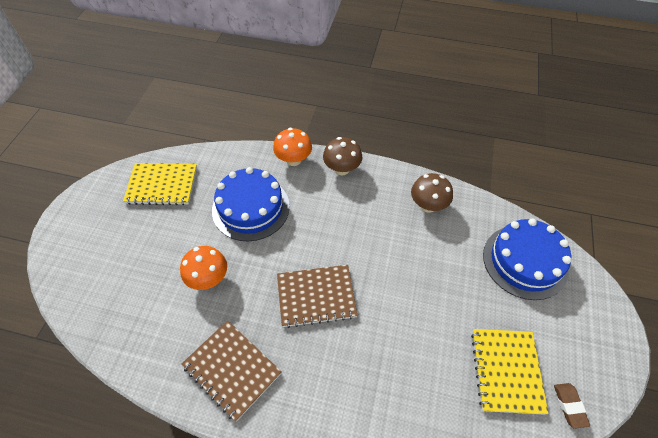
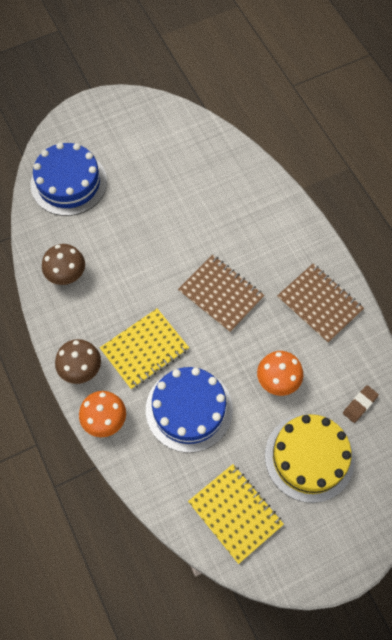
camera: 130 degrees left, 10 degrees up
brown notebook [181,320,282,422] -> brown notebook turned 45 degrees counterclockwise [277,264,364,343]
yellow notebook [471,329,549,415] -> yellow notebook moved to [100,309,189,390]
brown eraser [554,383,590,429] -> brown eraser moved to [343,385,379,423]
none -> yellow cake [265,414,354,503]

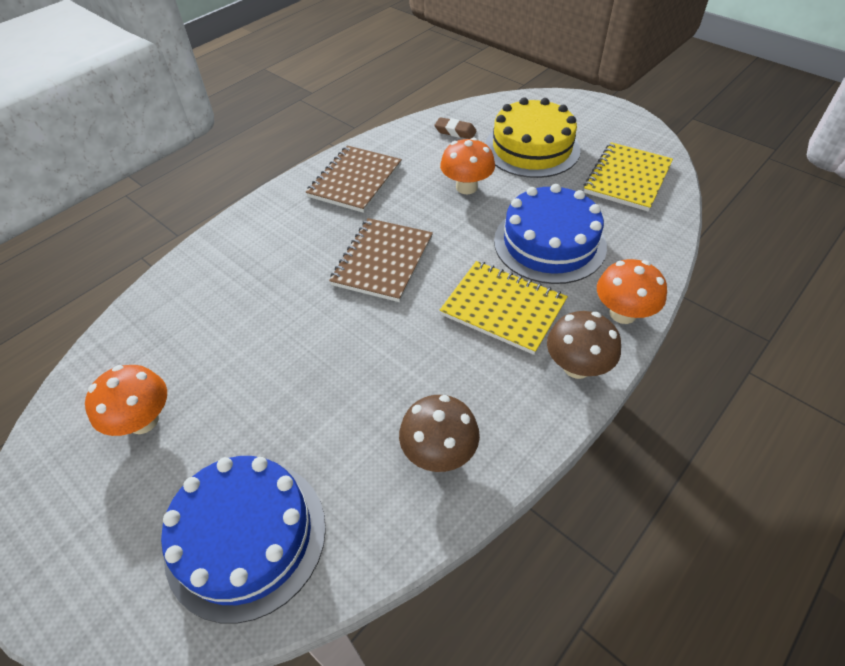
camera: 110 degrees left, 15 degrees down
none -> orange mushroom [85,365,167,436]

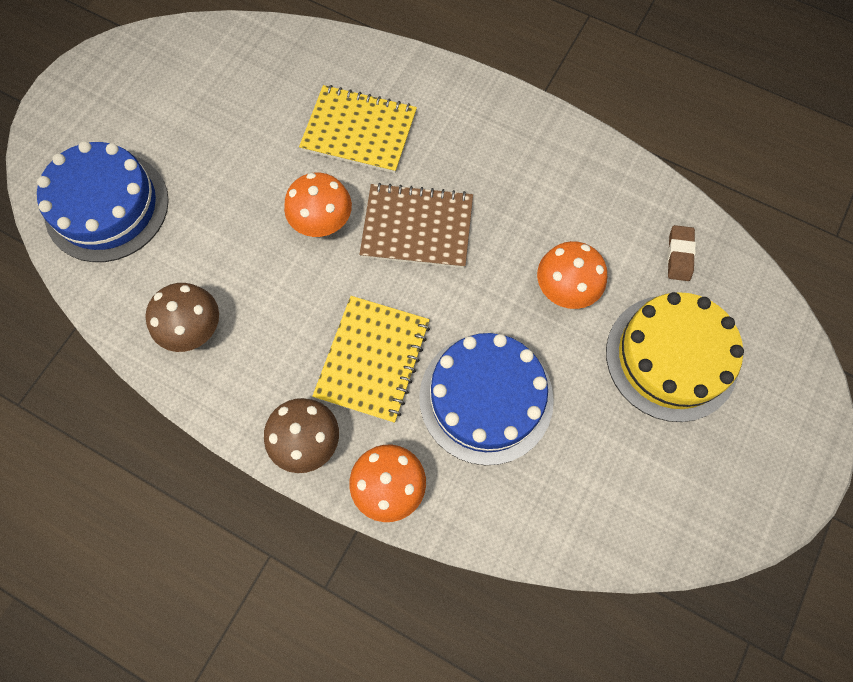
camera: 75 degrees right, 20 degrees up
orange mushroom [85,365,167,436] -> orange mushroom moved to [284,173,352,237]
brown notebook [306,145,402,213] -> none
yellow notebook [584,142,673,211] -> yellow notebook moved to [299,85,417,173]

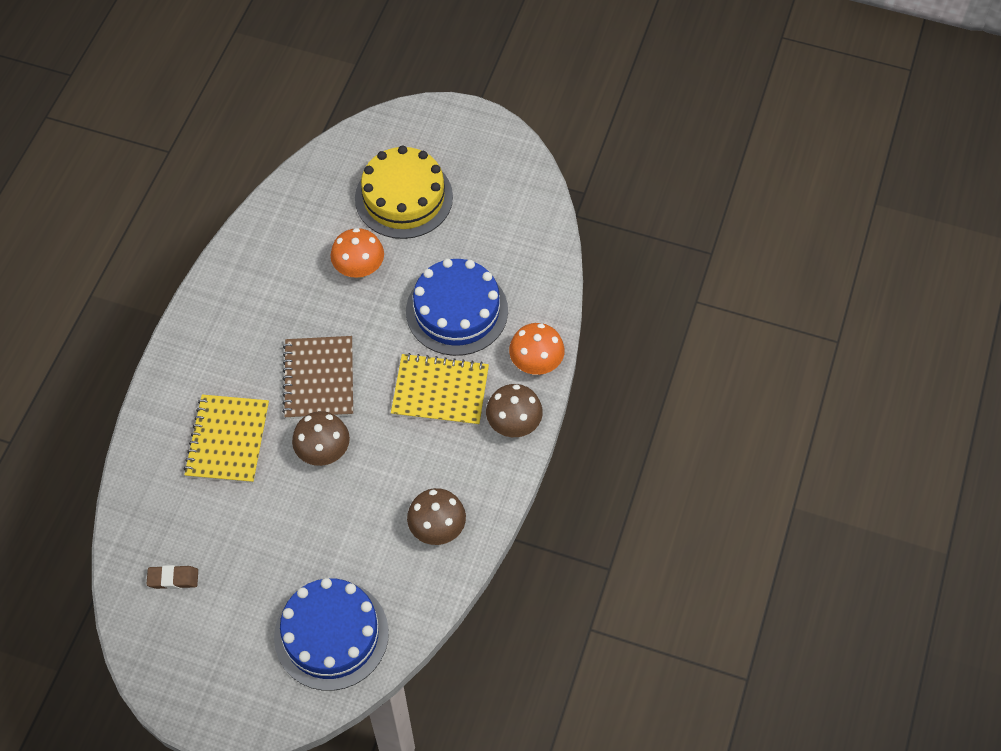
camera: 100 degrees left, 10 degrees down
orange mushroom [284,173,352,237] -> brown mushroom [292,411,350,466]
brown eraser [667,225,696,281] -> brown eraser moved to [147,565,198,589]

